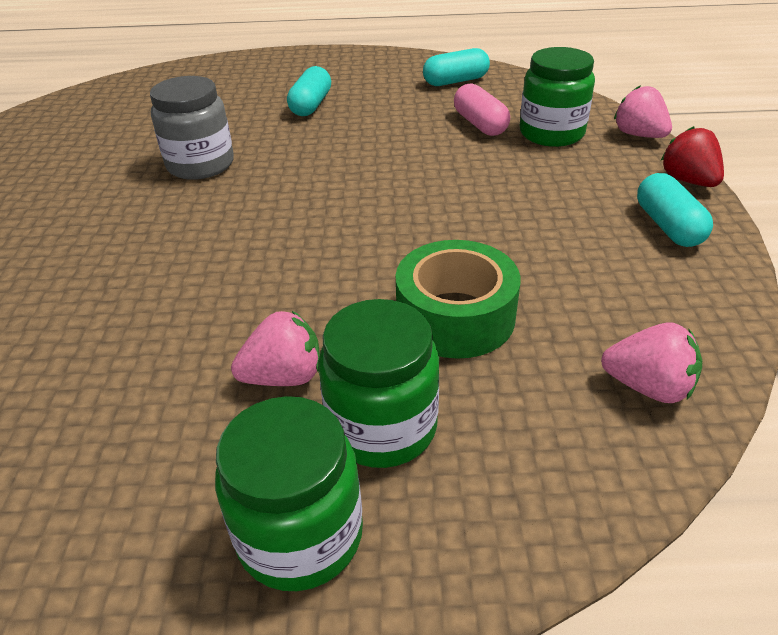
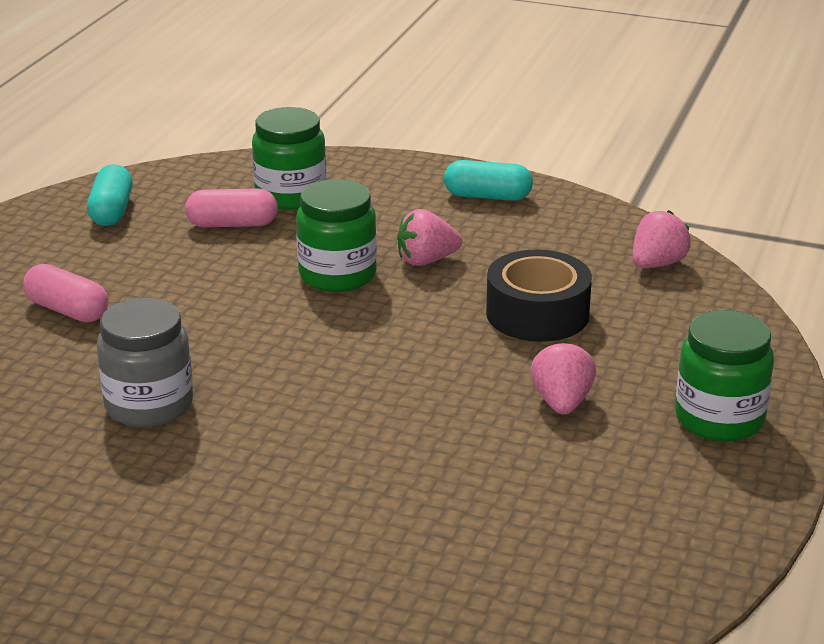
camera: 70 degrees left, 10 degrees down
turquoise capsule [287,66,331,116] -> pink capsule [23,264,108,322]
green jar [318,299,439,468] -> green jar moved to [296,179,377,292]
green tape [396,240,520,359] -> black tape [486,250,592,342]
pink strawberry [614,85,672,138] -> pink strawberry moved to [397,209,462,266]
red strawberry [661,126,724,187] -> none

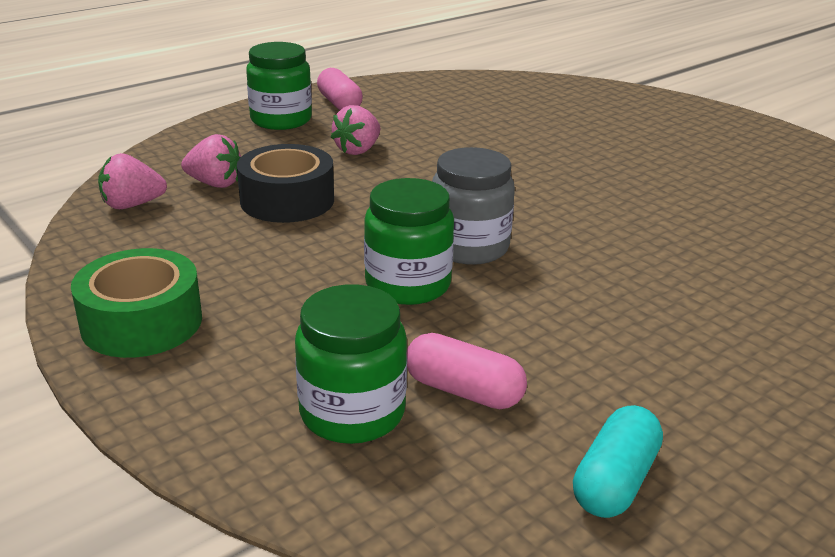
camera: 150 degrees left, 0 degrees up
pink capsule [23,264,108,322] -> pink capsule moved to [317,68,363,110]
grey jar [97,298,193,427] -> grey jar moved to [432,147,515,265]
pink strawberry [397,209,462,266] -> pink strawberry moved to [181,134,241,188]
turquoise capsule [444,160,533,201] -> green tape [71,248,202,358]

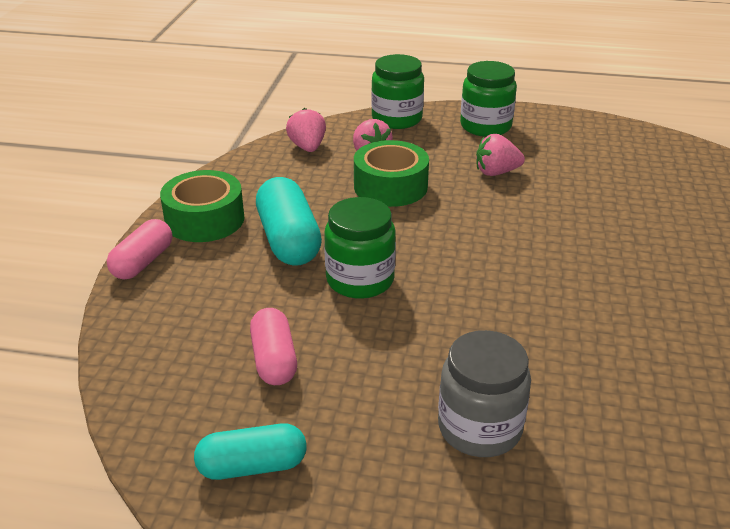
camera: 50 degrees right, 5 degrees up
pink strawberry [98,153,167,209] -> pink strawberry turned 45 degrees clockwise [286,108,326,152]
black tape [237,144,334,223] -> green tape [354,140,429,207]
green jar [295,284,407,444] -> green jar moved to [371,54,424,129]
pink capsule [317,68,363,110] -> pink capsule moved to [107,219,172,280]
grey jar [432,147,515,265] -> grey jar moved to [438,330,531,457]
none -> turquoise capsule [256,177,322,266]

